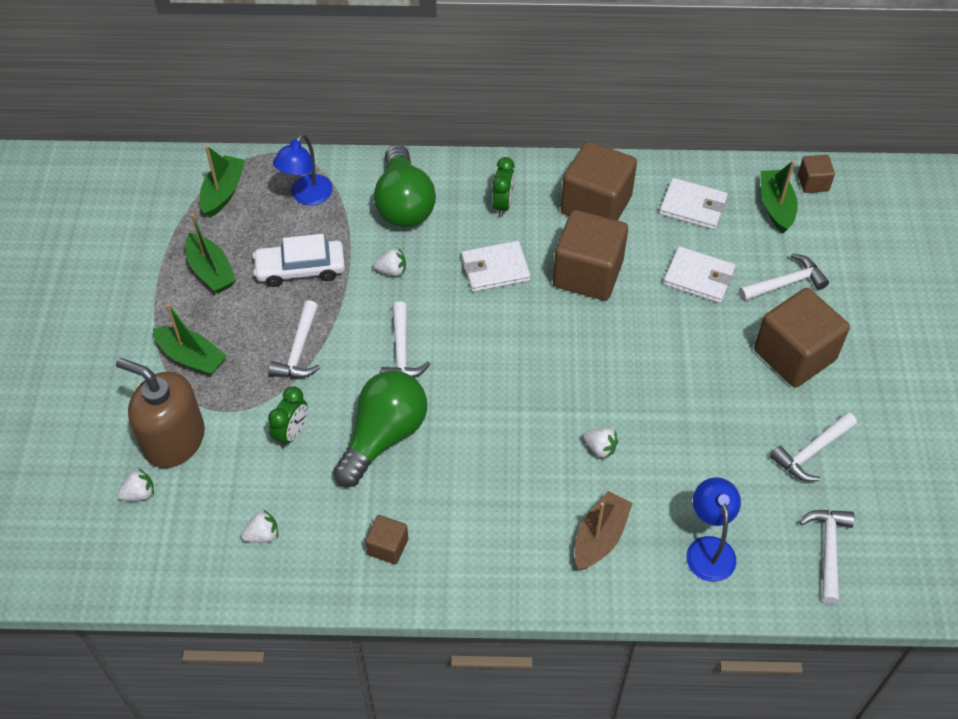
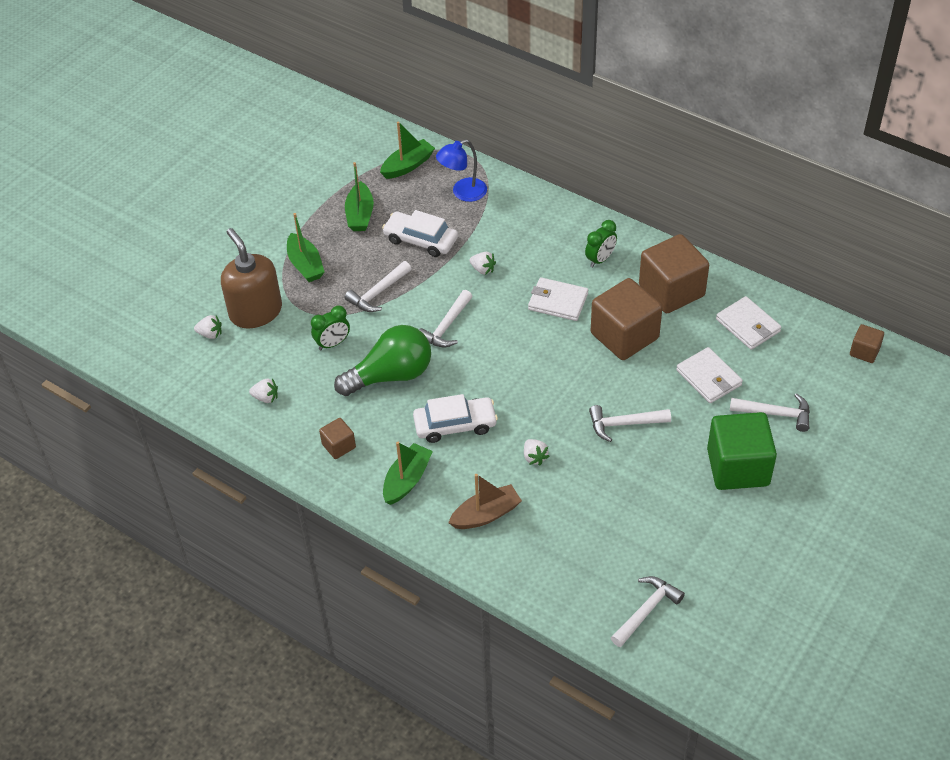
camera: 35 degrees right, 5 degrees down
green light bulb [374,144,436,227] -> none
blue lamp [686,477,741,582] -> none
brown cube [754,288,850,387] -> green cube [707,412,777,490]
green boat [761,160,798,233] -> green boat moved to [383,442,433,505]
white hammer [770,412,857,481] -> white hammer moved to [589,405,671,442]
none -> white car [413,394,498,443]

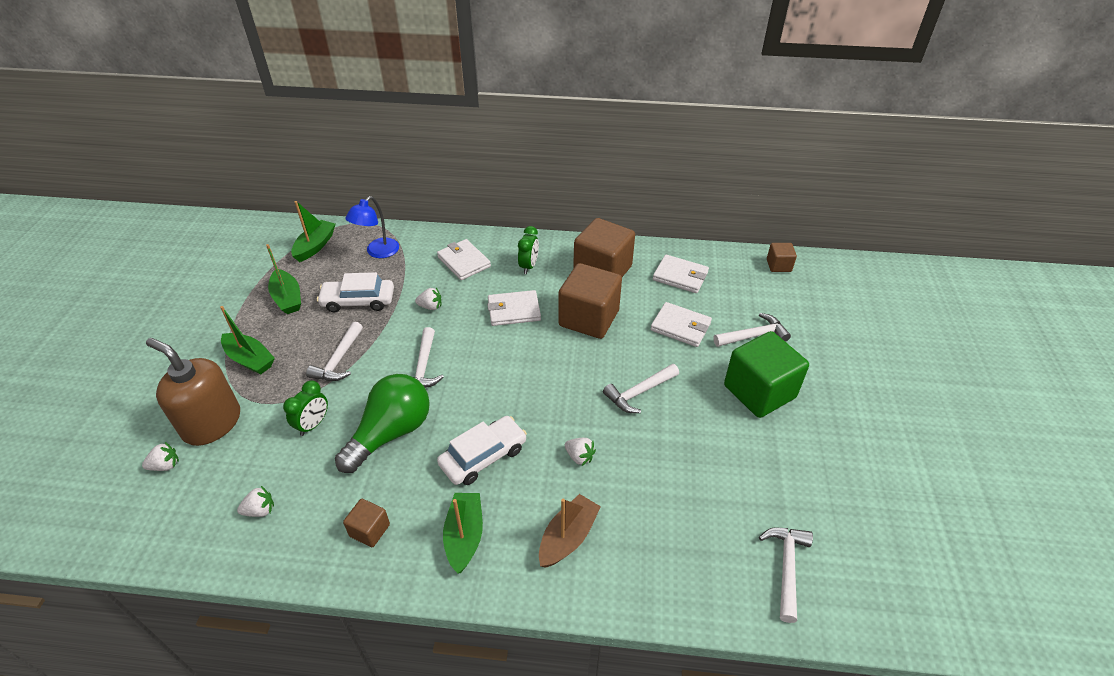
camera: 30 degrees left, 5 degrees down
none -> white wallet [437,239,491,280]

